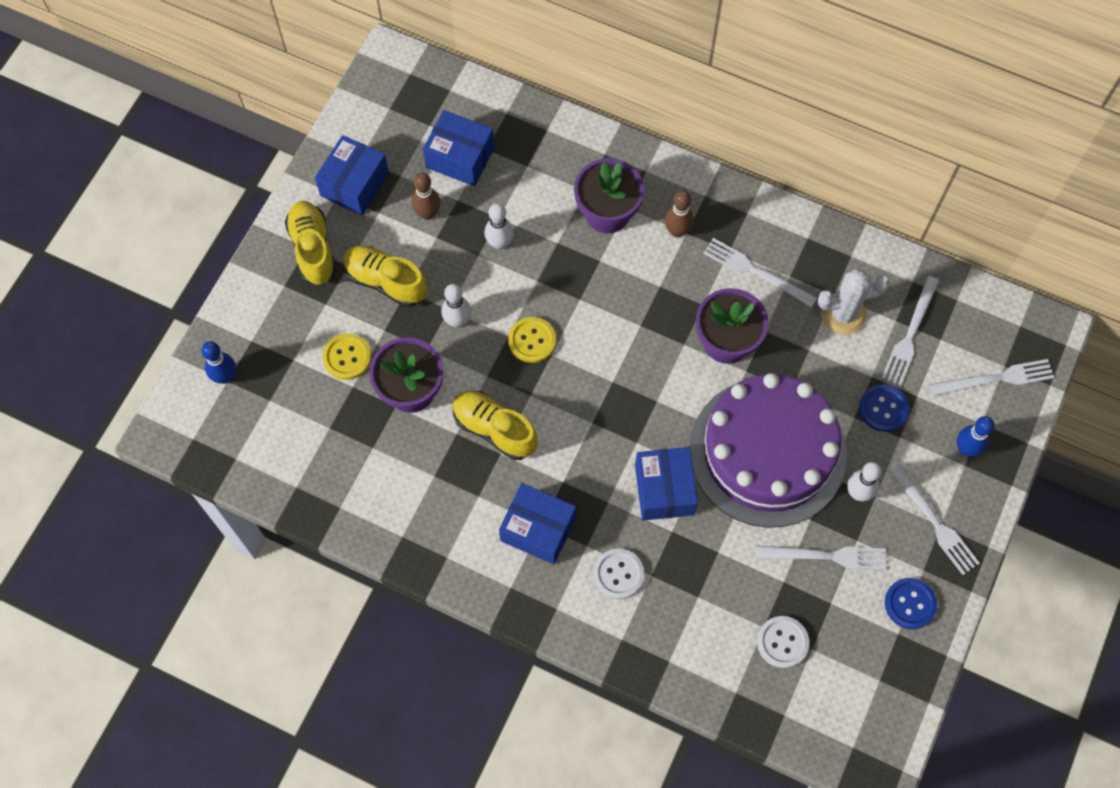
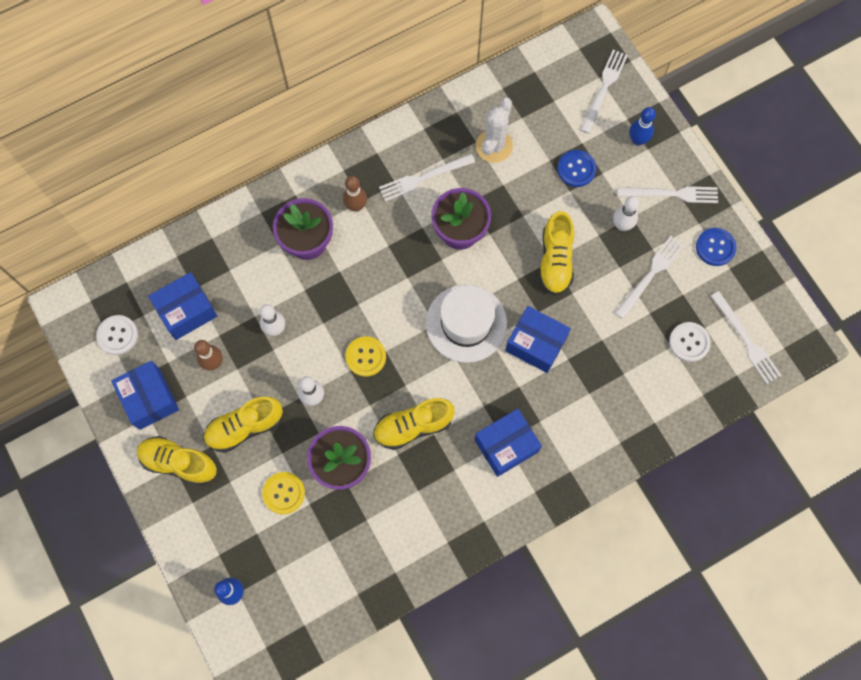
camera: 55 degrees left, 5 degrees up
white button [593,548,644,599] -> white button moved to [96,315,138,355]
purple cake [690,373,847,528] -> yellow shoe [539,211,574,295]
white fork [882,276,939,386] -> white fork moved to [711,291,781,384]
none -> white hat [426,285,507,363]

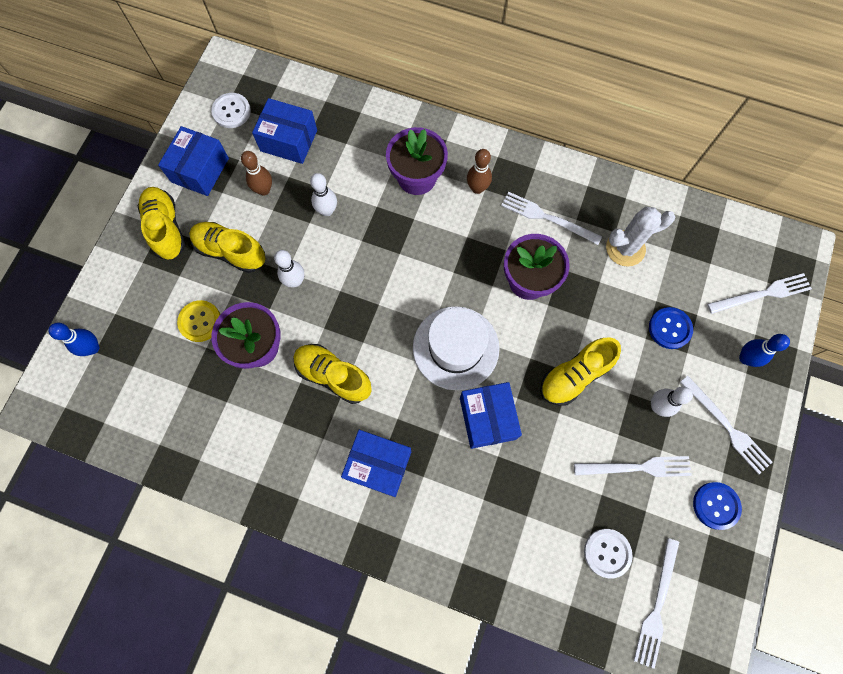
camera: 50 degrees right, 0 degrees up
yellow button [345,336,386,377] -> none

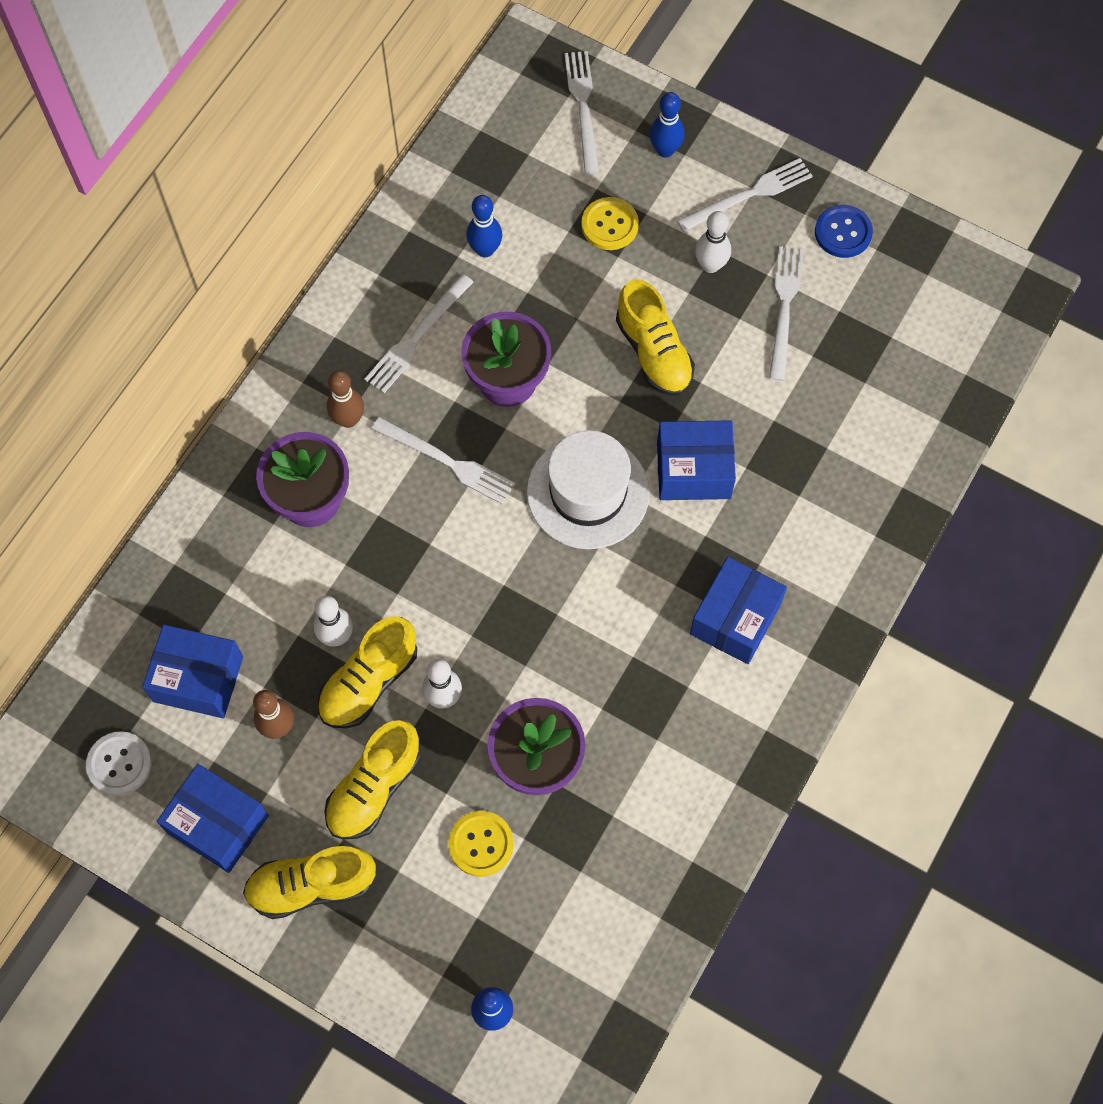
camera: 80 degrees left, 5 degrees down
blue box [252,98,317,164] -> blue box turned 75 degrees clockwise [142,625,243,718]
yellow shoe [294,344,372,404] -> yellow shoe moved to [318,616,417,728]
white button [584,529,633,579] -> none
white cactus [606,207,675,266] -> blue bowling pin [466,195,502,257]
white fork [634,538,679,669] -> white fork moved to [372,417,515,504]
blue button [649,307,693,349] -> yellow button [581,197,639,250]

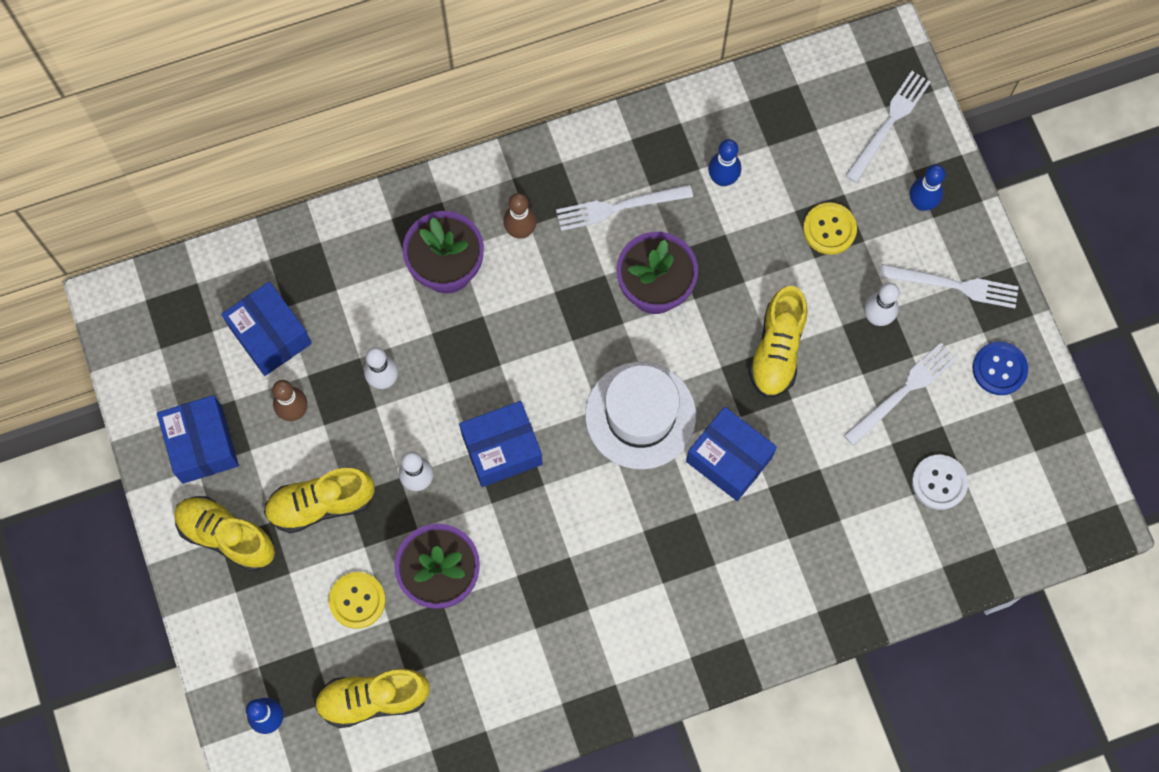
camera: 40 degrees right, 5 degrees up
white button [86,731,152,796] -> white button moved to [912,455,968,510]
yellow shoe [318,616,417,728] -> yellow shoe moved to [314,669,430,728]
white fork [372,417,515,504] -> none
blue box [690,557,787,664] -> blue box moved to [459,401,543,487]

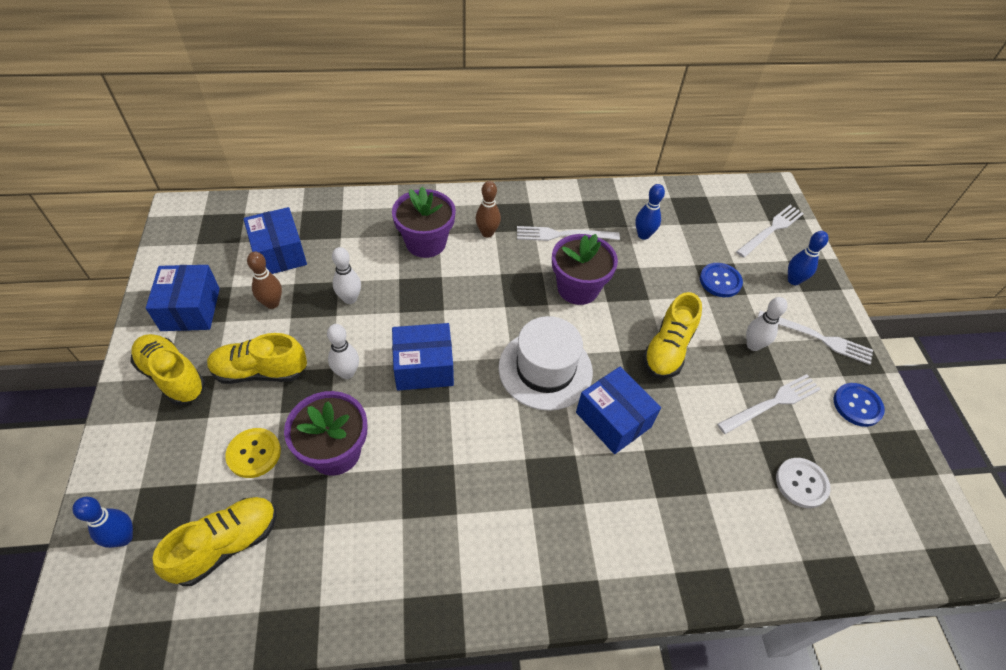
camera: 10 degrees right, 20 degrees down
yellow shoe [314,669,430,728] -> yellow shoe turned 135 degrees clockwise [152,497,277,586]
yellow button [803,202,857,255] -> blue button [700,263,743,297]

